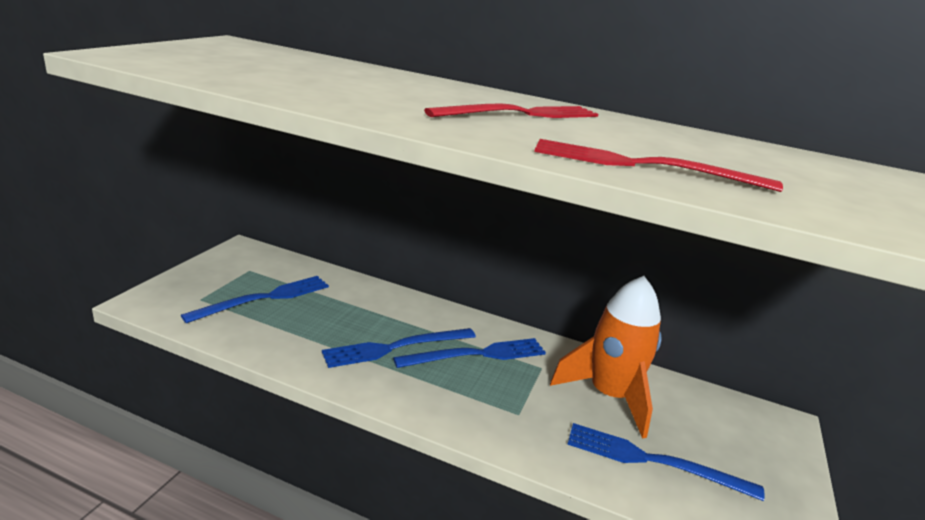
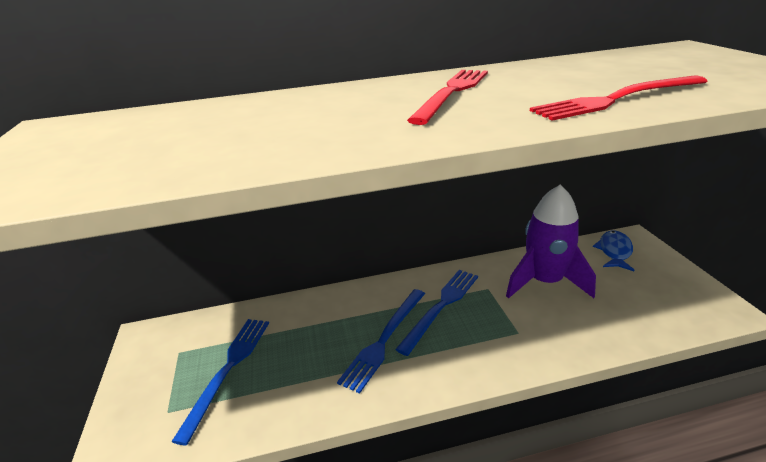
camera: 30 degrees left, 5 degrees up
orange rocket [550,276,662,439] -> purple rocket [506,185,596,299]
blue fork [567,423,765,501] -> none
none -> blue fish [593,230,634,271]

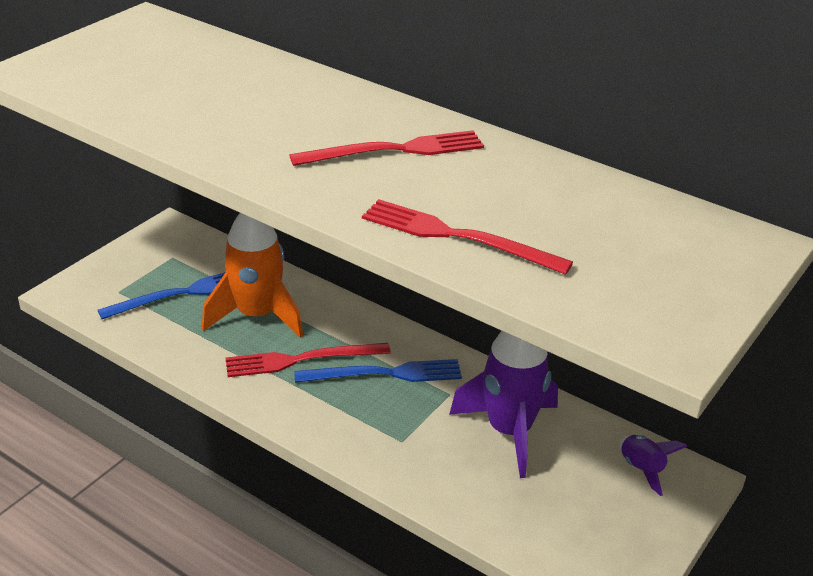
camera: 45 degrees right, 5 degrees up
blue fork [337,289,425,394] -> red fork [226,343,391,377]
blue fish [593,230,634,271] -> purple rocket [620,435,688,496]
none -> orange rocket [202,213,303,338]

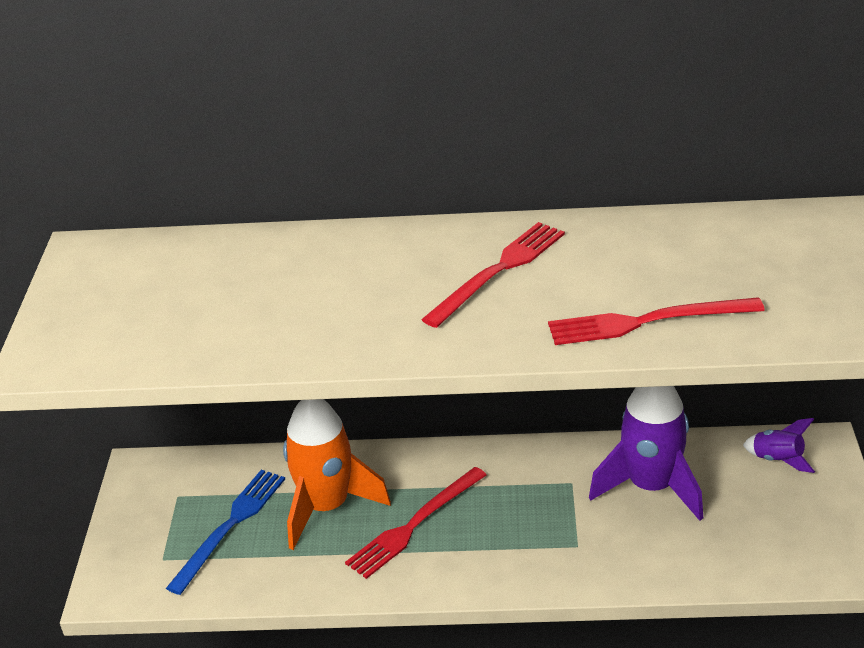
camera: 30 degrees left, 0 degrees up
blue fork [294,359,462,383] -> none

